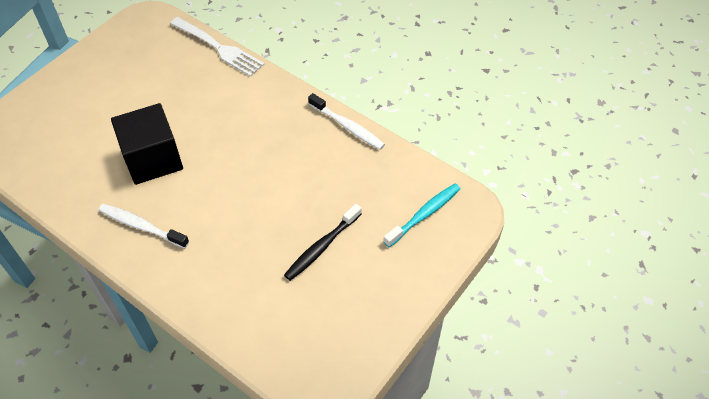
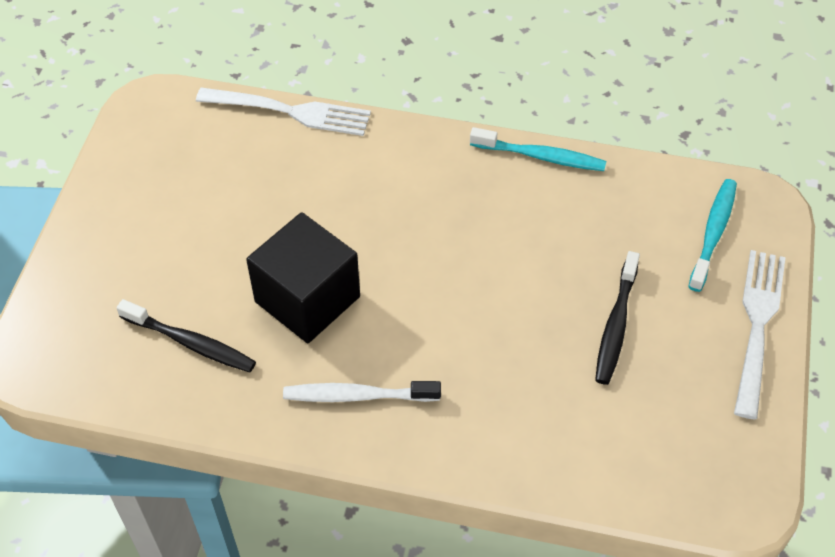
camera: 25 degrees left, 0 degrees up
white toothbrush [308,93,385,150] -> turquoise toothbrush [470,127,606,171]
none -> black toothbrush [116,299,256,372]
none -> white fork [734,250,786,420]

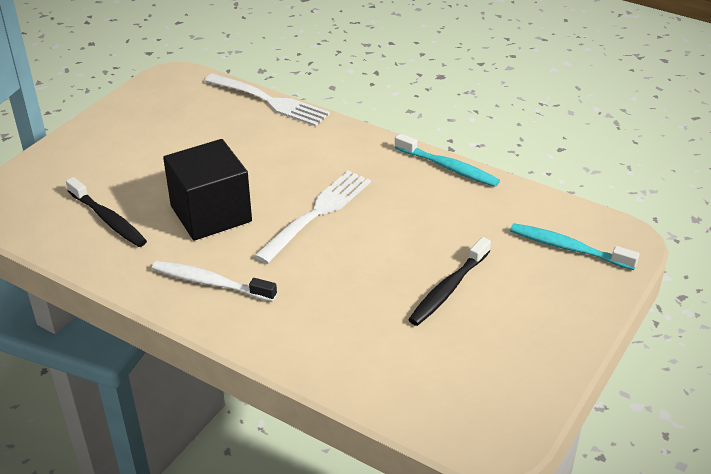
camera: 20 degrees right, 15 degrees down
turquoise toothbrush [688,179,737,292] -> turquoise toothbrush turned 105 degrees counterclockwise [510,223,640,270]
white fork [734,250,786,420] -> white fork moved to [254,171,371,264]

